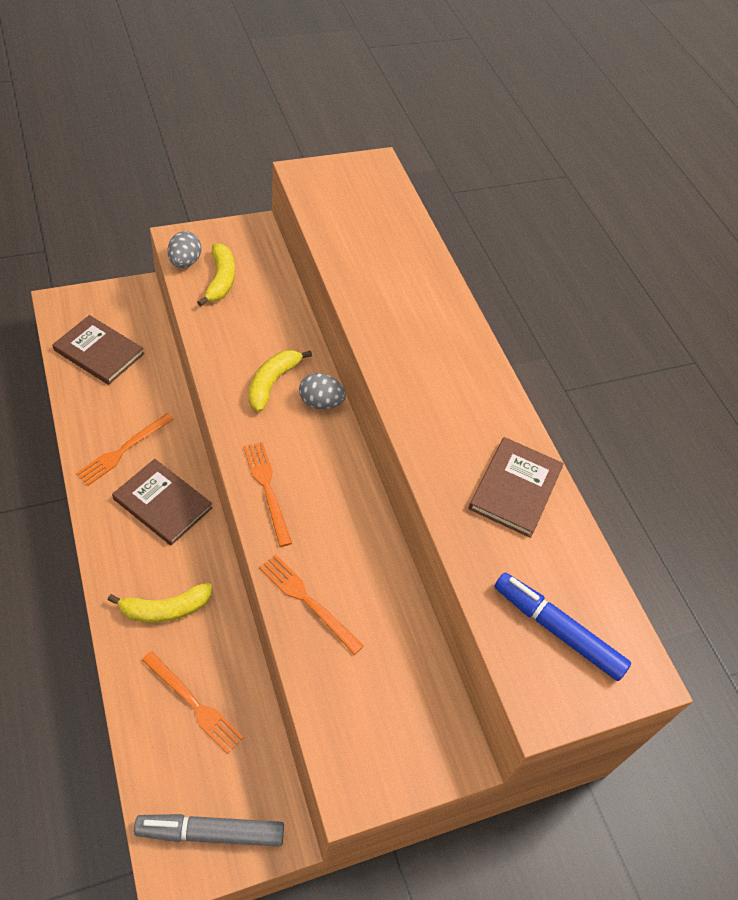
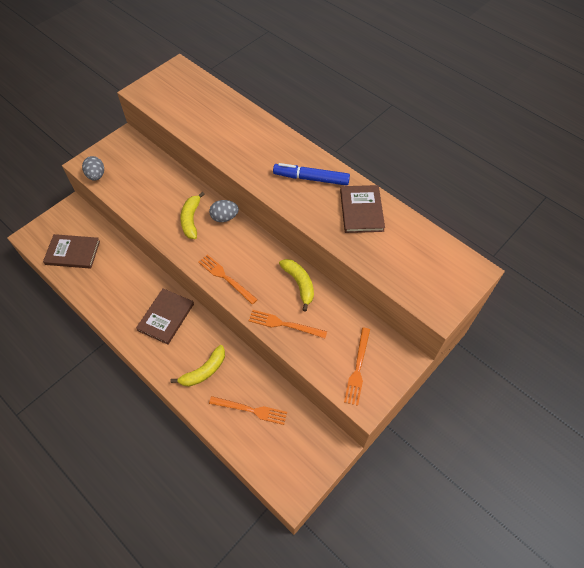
camera: 20 degrees left, 5 degrees up
orange fork [76,413,174,486] -> orange fork moved to [344,328,370,406]
brown book [112,459,212,545] -> brown book turned 75 degrees counterclockwise [136,288,194,344]
grey marker [134,814,284,847] -> none
yellow banana [197,243,235,307] -> yellow banana moved to [279,259,314,312]
blue marker [494,573,631,681] -> blue marker moved to [273,163,350,186]

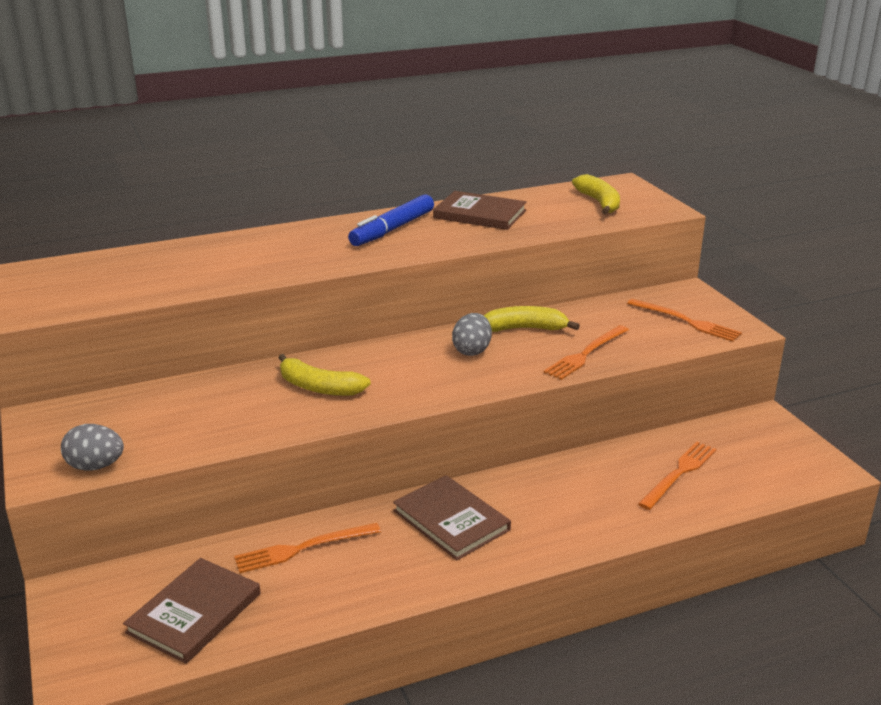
camera: 65 degrees left, 30 degrees down
yellow banana [170,345,225,387] -> yellow banana moved to [572,174,620,214]
orange fork [198,254,258,305] -> orange fork moved to [234,523,381,573]
grey egg [209,200,239,222] -> grey egg moved to [452,313,492,356]

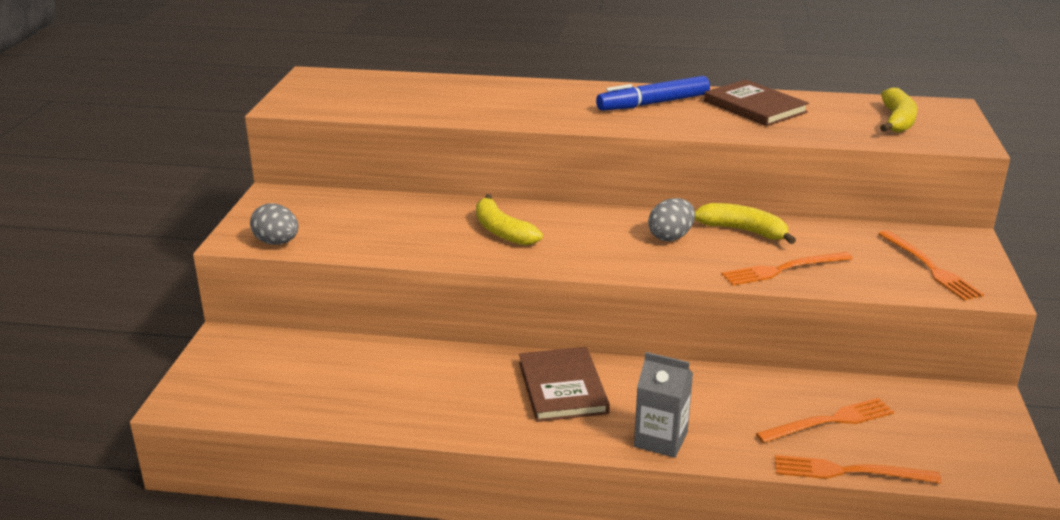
camera: 30 degrees right, 0 degrees up
brown book [123,558,261,664] -> none
orange fork [234,523,381,573] -> orange fork moved to [775,455,941,484]
none -> grey carton [634,352,693,458]

